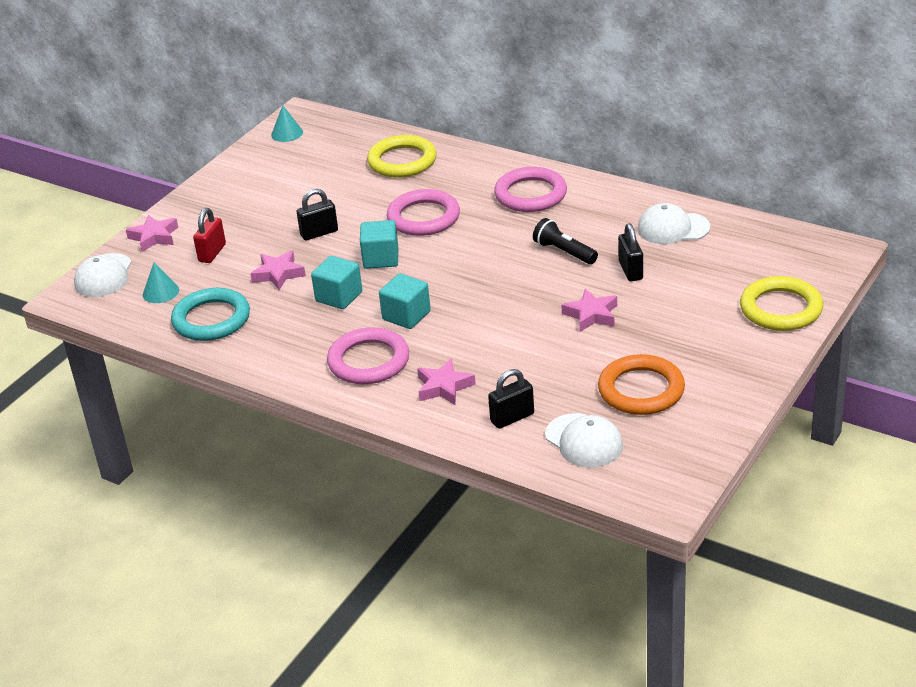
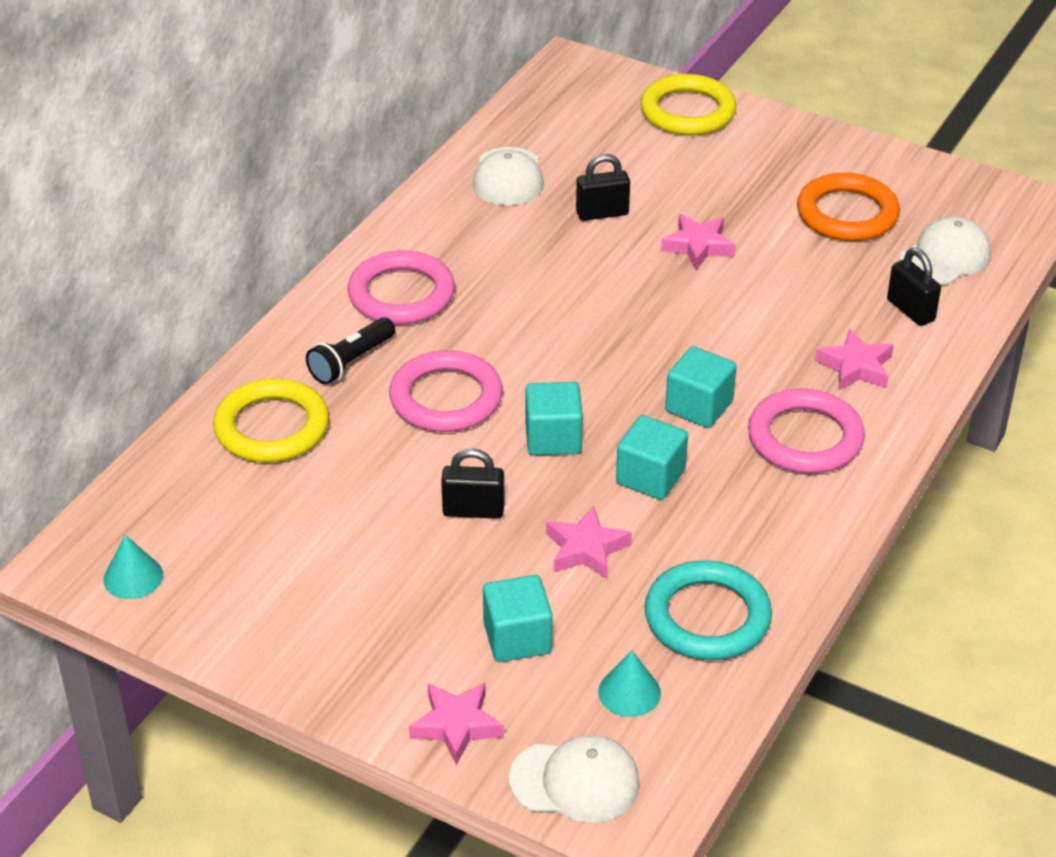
camera: 95 degrees left, 5 degrees up
red padlock [193,208,226,263] -> turquoise cube [483,575,553,662]
black padlock [296,189,338,240] -> black padlock turned 60 degrees counterclockwise [441,448,505,519]
black flashlight [533,218,598,264] -> black flashlight moved to [306,317,395,384]

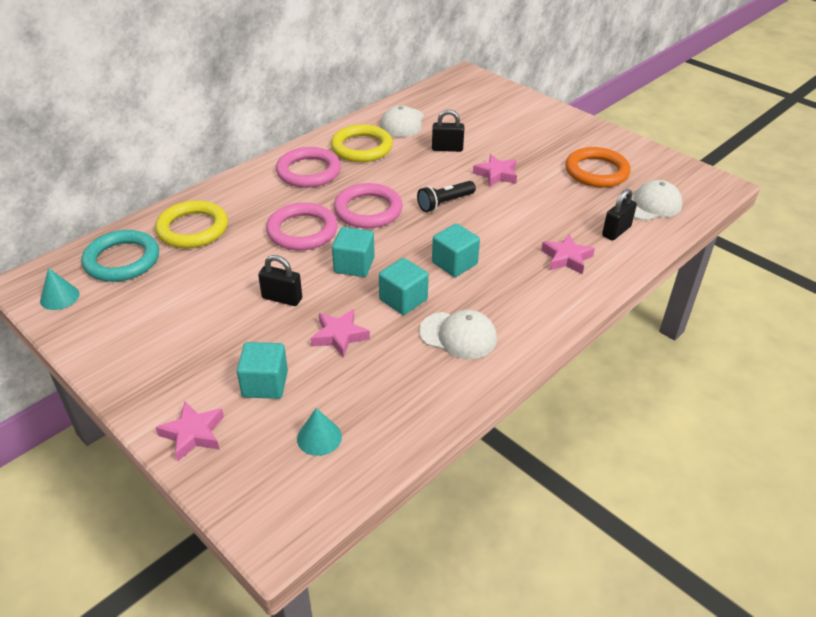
camera: 15 degrees right, 0 degrees up
black flashlight [306,317,395,384] -> black flashlight moved to [417,181,476,212]
white cap [509,735,640,823] -> white cap moved to [419,309,497,359]
yellow ring [640,74,736,136] -> yellow ring moved to [331,124,393,162]
turquoise ring [644,560,772,660] -> turquoise ring moved to [81,230,159,282]
pink ring [748,389,865,473] -> pink ring moved to [334,183,403,228]
black padlock [887,248,941,326] -> black padlock turned 60 degrees clockwise [602,189,637,241]

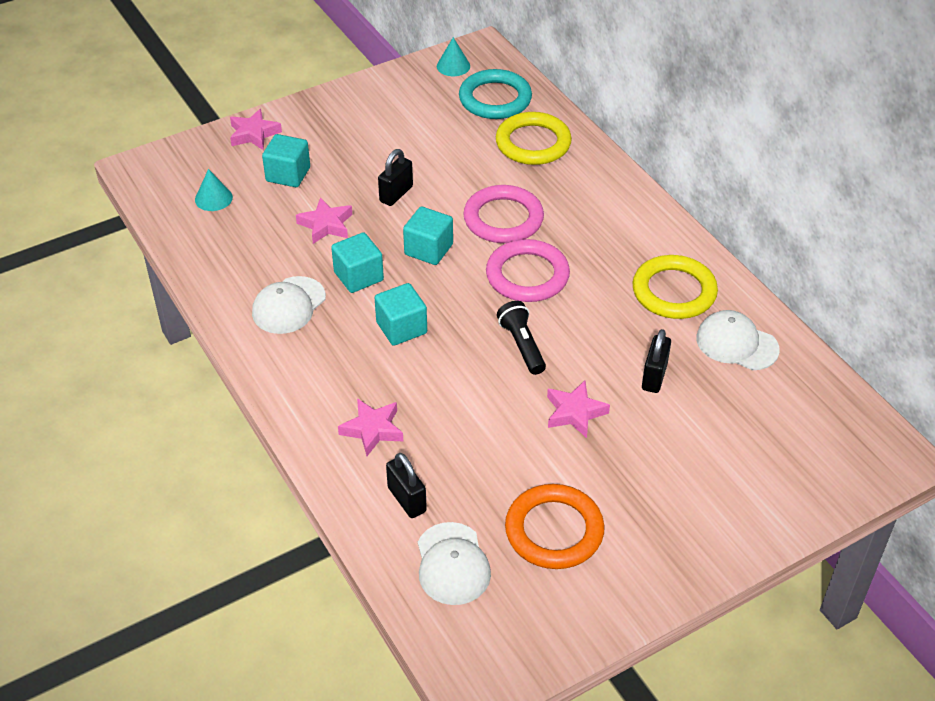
camera: 105 degrees right, 5 degrees up
pink ring [276,147,341,188] -> none

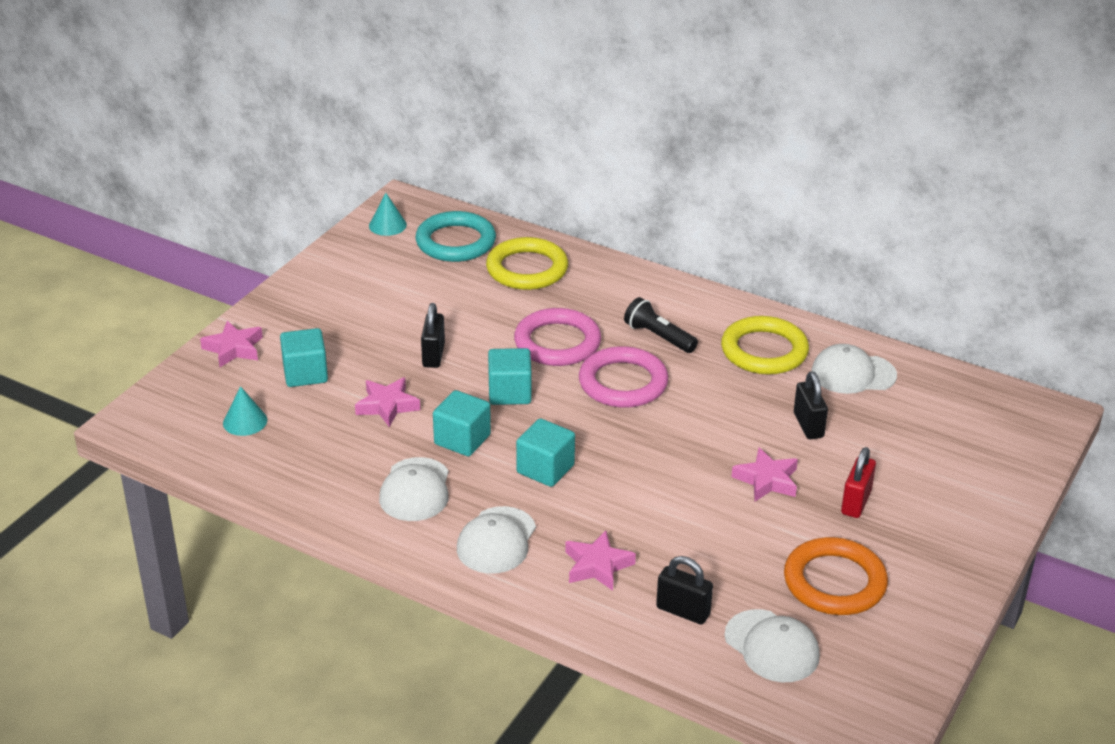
camera: 30 degrees left, 10 degrees down
black flashlight [497,301,546,375] -> black flashlight moved to [624,297,698,353]
none -> white cap [457,506,536,574]
none -> red padlock [841,447,876,518]

